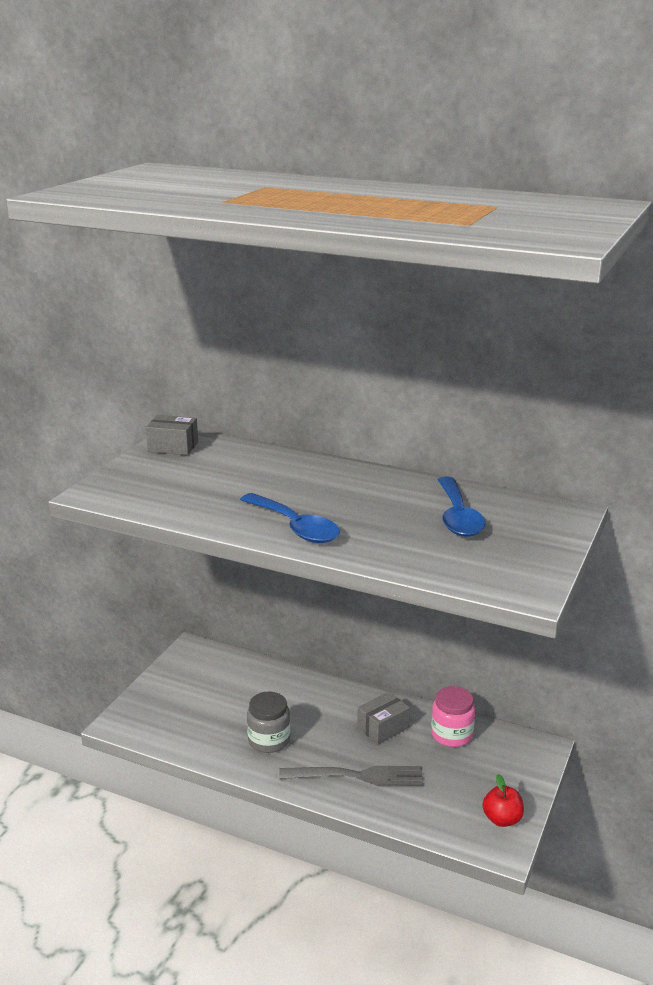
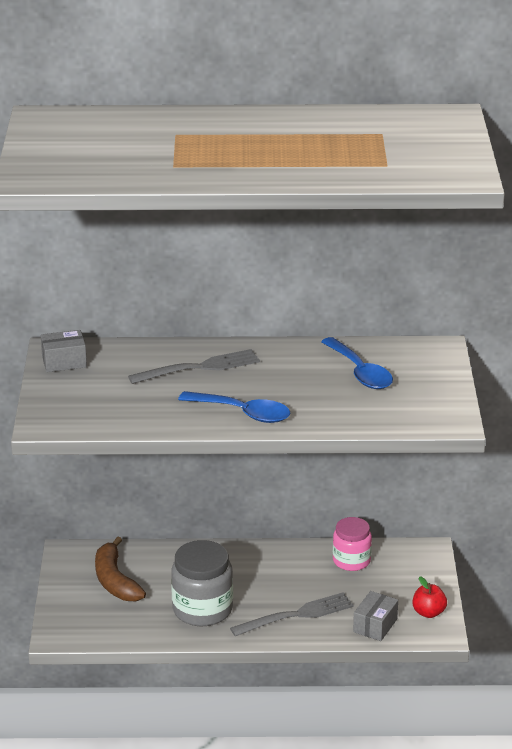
camera: 25 degrees left, 5 degrees up
grey jar [247,692,290,753] -> grey jar [171,540,233,626], size x1.53
grey box [357,692,410,744] -> grey box moved to [353,591,398,641]
none -> brown banana [95,536,146,601]
none -> grey fork [128,349,260,384]

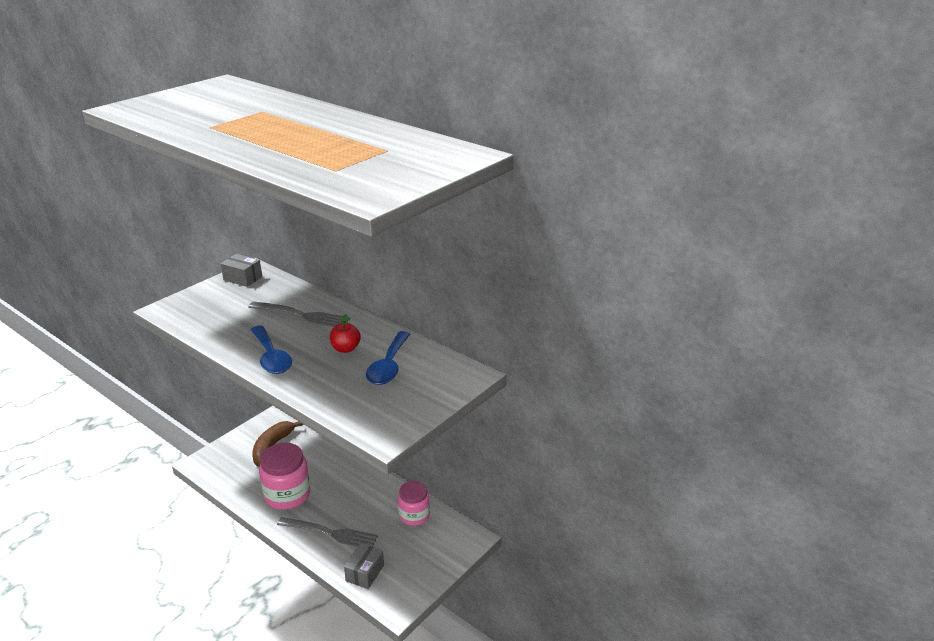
camera: 40 degrees right, 0 degrees up
grey jar [171,540,233,626] -> pink jar [259,443,311,510]
grey box [353,591,398,641] -> grey box turned 45 degrees counterclockwise [344,543,384,589]
red apple [412,576,447,618] -> red apple moved to [330,314,361,353]

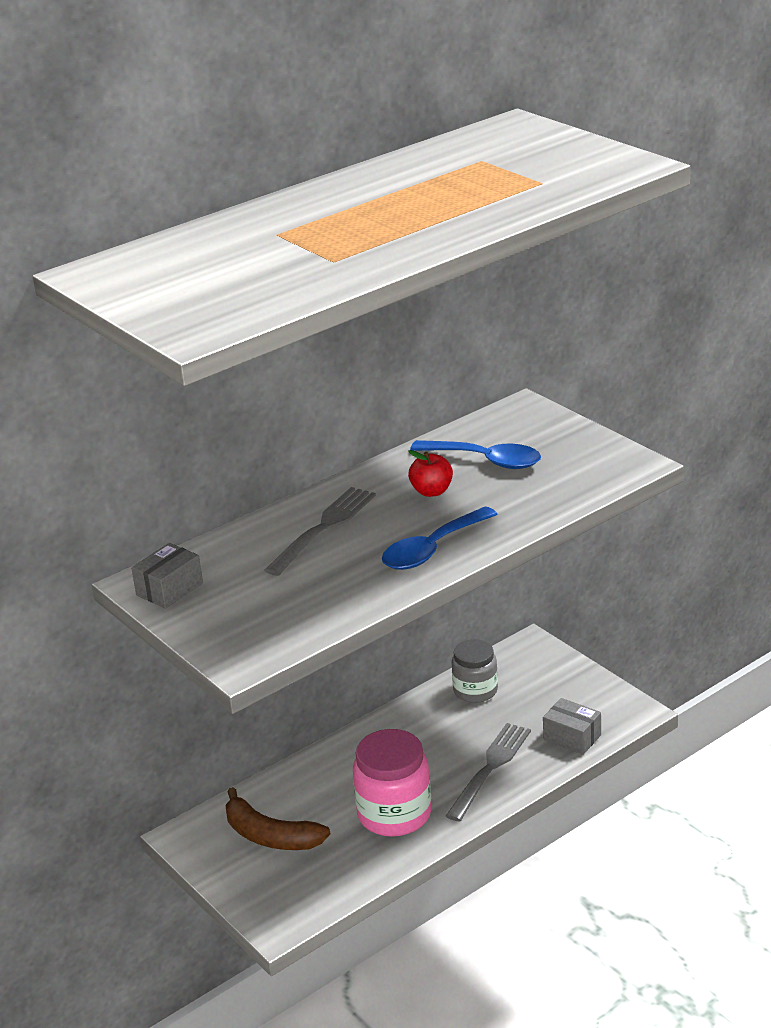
camera: 75 degrees left, 0 degrees up
blue spoon [251,325,292,374] -> blue spoon turned 150 degrees clockwise [382,507,497,570]
pink jar [398,481,430,526] -> grey jar [452,639,498,703]

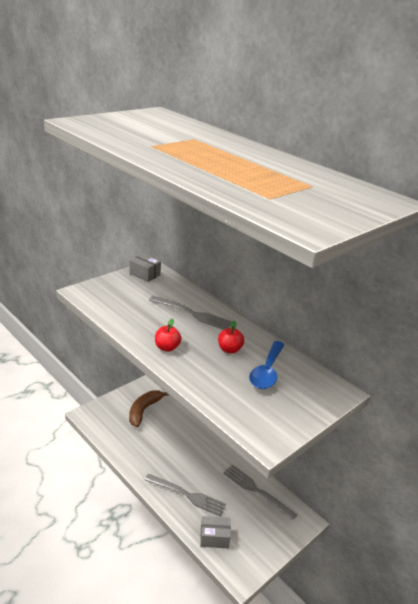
camera: 80 degrees right, 0 degrees up
pink jar [353,729,432,837] -> none
blue spoon [382,507,497,570] -> red apple [155,319,182,352]
grey jar [452,639,498,703] -> grey fork [223,465,297,521]
grey box [543,698,601,755] -> grey box turned 60 degrees clockwise [200,516,231,548]

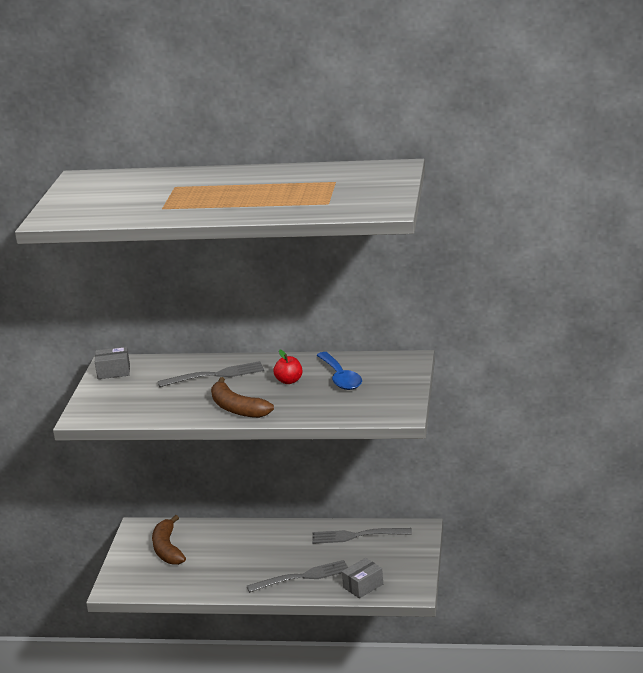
camera: 35 degrees left, 5 degrees down
red apple [155,319,182,352] -> brown banana [211,377,274,418]

